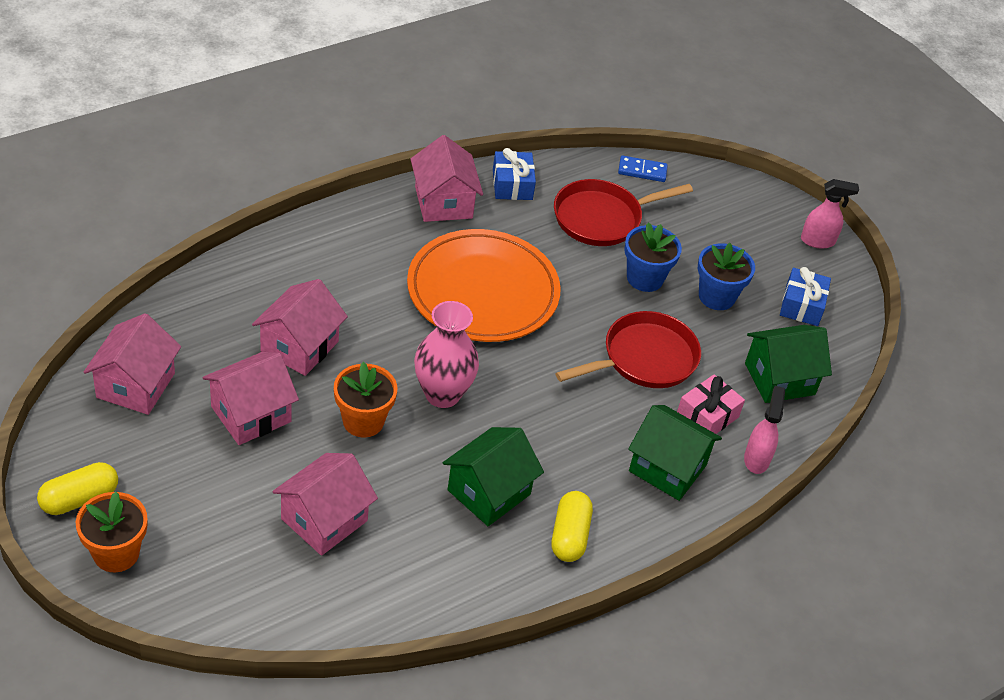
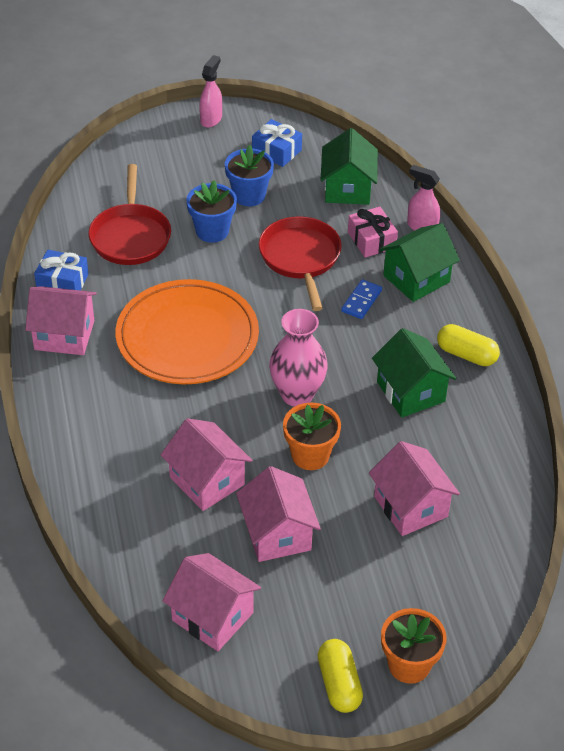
camera: 65 degrees left, 0 degrees up
blue domino [618,155,668,182] -> blue domino moved to [341,279,382,319]

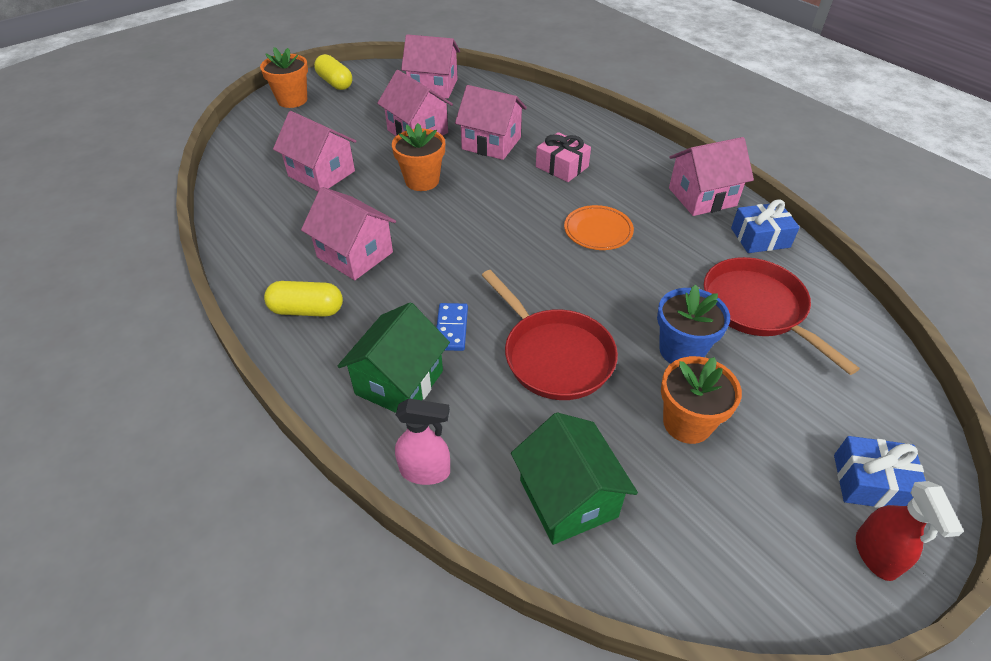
camera: 155 degrees right, 0 degrees up
orange plate [116,279,259,384] -> orange plate [564,205,634,250], size x0.46
pink spray bottle [199,55,222,128] -> red spray bottle [856,481,964,581]
blue flower pot [225,145,274,206] -> orange flower pot [661,356,742,444]
blue gift [252,119,302,167] -> blue gift moved to [834,436,926,508]
pink vase [269,309,328,407] -> none
pink gift [348,207,398,258] -> pink gift moved to [536,132,591,182]
green house [372,328,456,417] -> pink house [301,187,396,280]

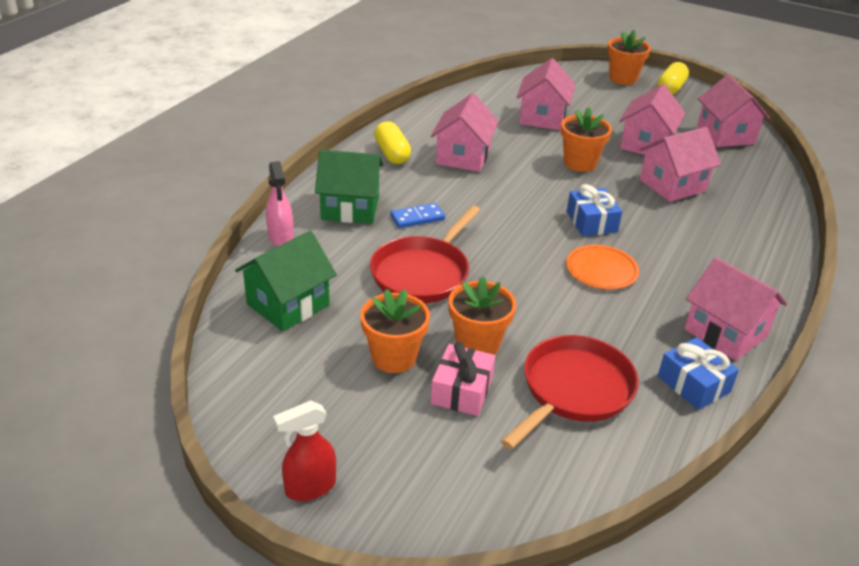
camera: 65 degrees right, 10 degrees down
pink house [455,85,527,160] -> pink house turned 60 degrees clockwise [639,127,721,202]
pink gift [536,132,591,182] -> pink gift moved to [431,342,495,416]
blue flower pot [657,285,730,364] -> orange flower pot [448,276,516,355]
blue gift [834,436,926,508] -> blue gift moved to [567,184,622,236]

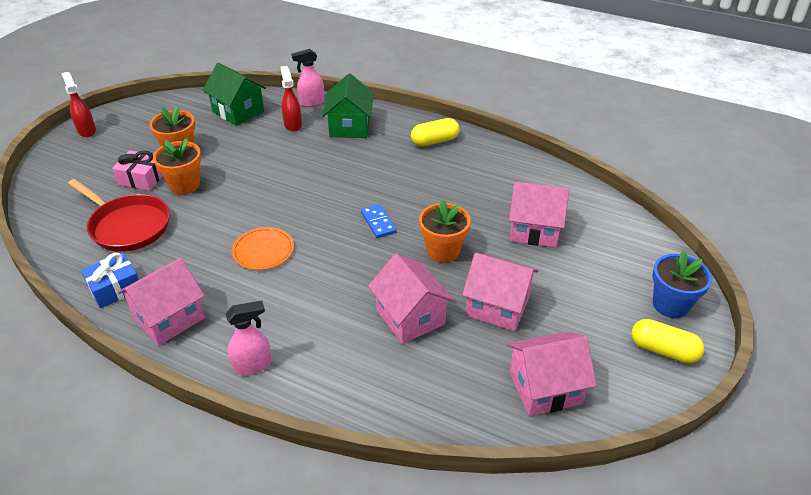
camera: 90 degrees right, 5 degrees up
red pan [370,206,480,303] -> none
blue domino [390,203,445,228] -> blue domino moved to [361,204,397,238]
pink house [431,93,499,172] -> none
blue gift [567,184,622,236] -> none
orange flower pot [608,30,651,85] -> blue flower pot [652,251,712,318]
none -> pink spray bottle [226,301,272,375]
none -> red spray bottle [280,66,302,132]

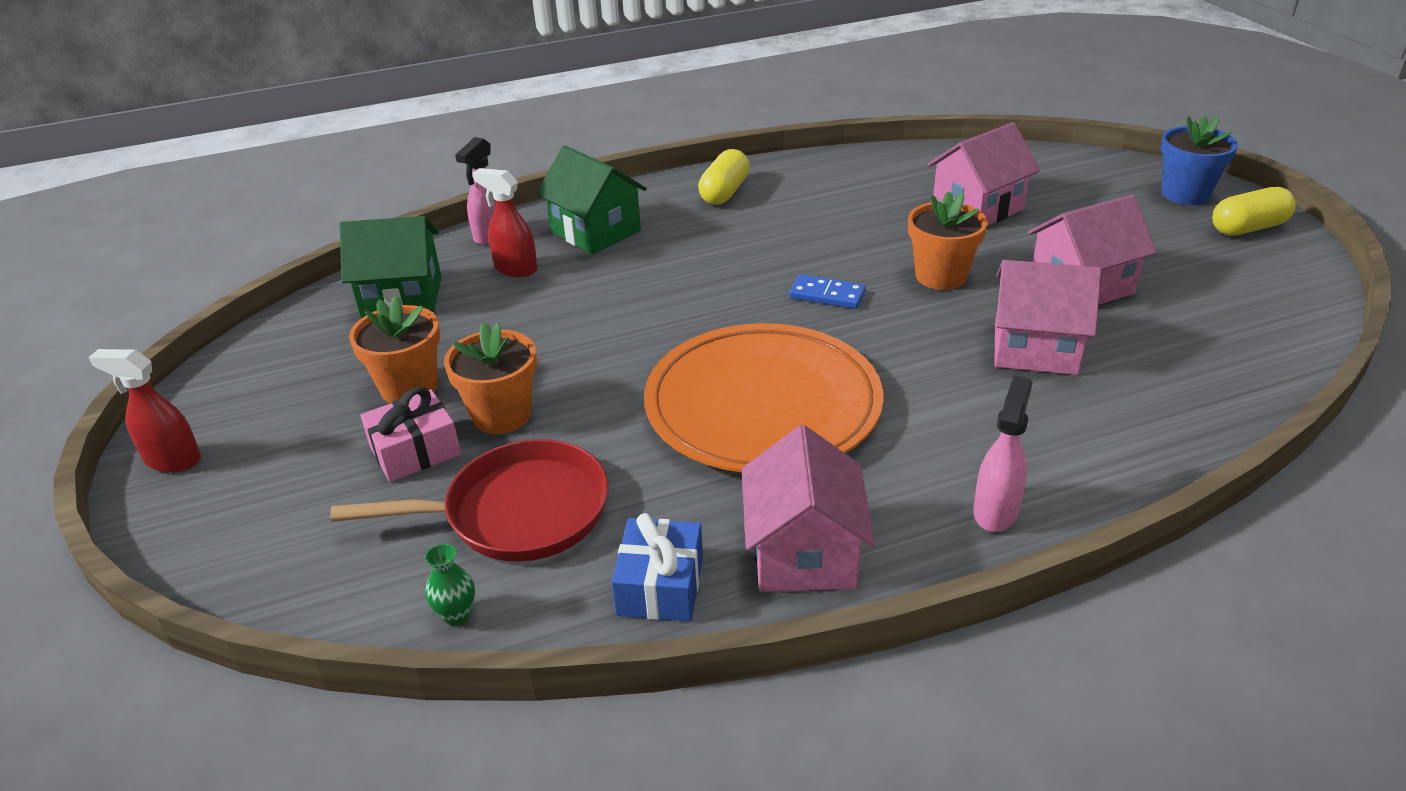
camera: 45 degrees left, 5 degrees down
orange plate [232,227,294,270] -> orange plate [644,323,884,472], size x2.17
pink house [507,331,597,416] -> none
none -> green vase [425,544,475,626]

